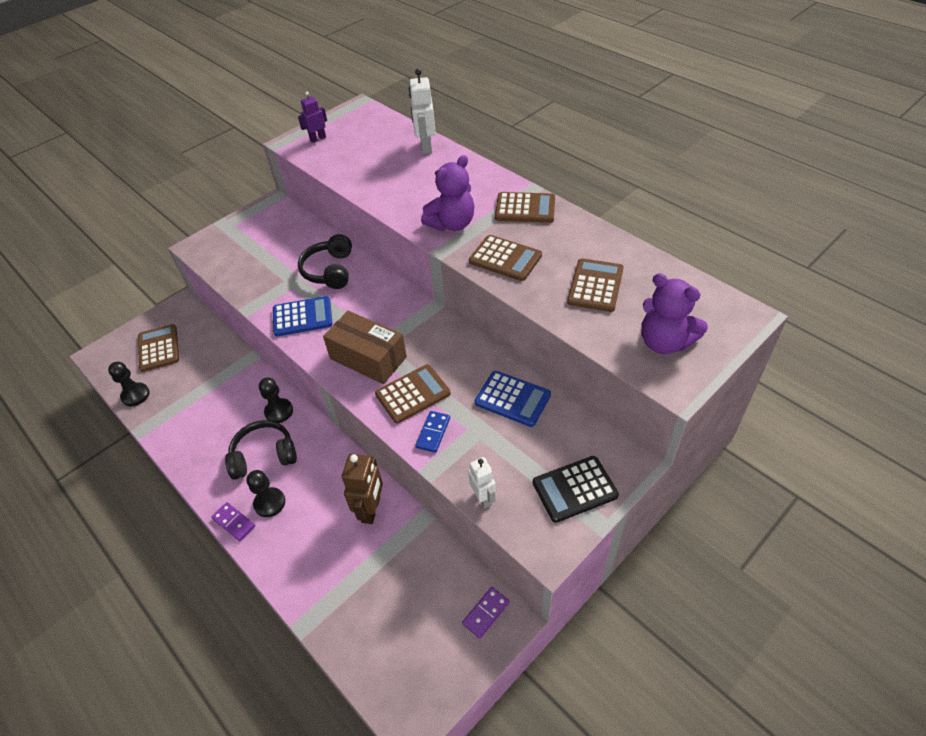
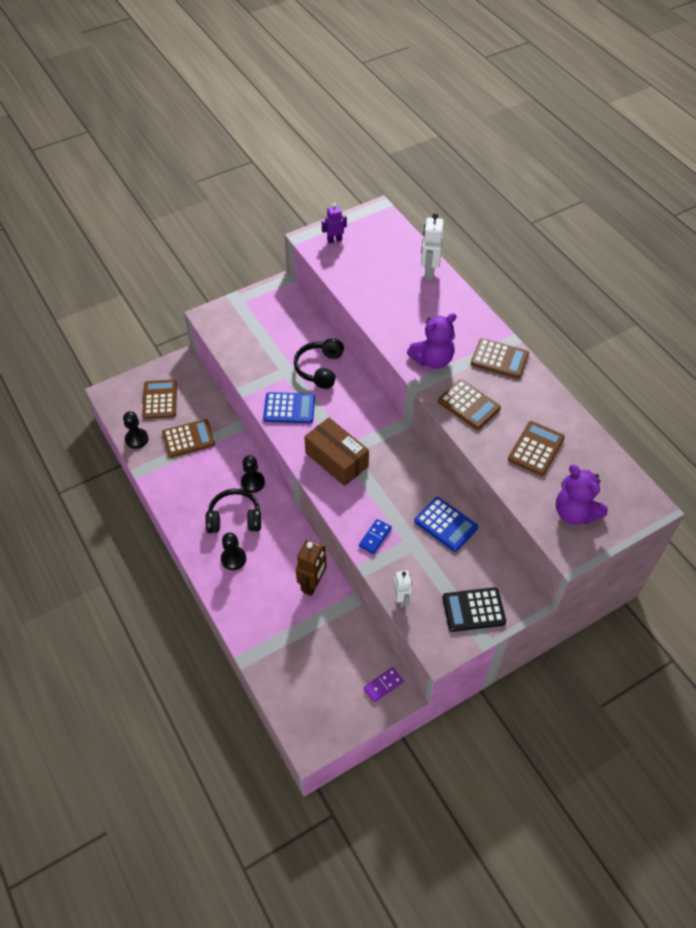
camera: 10 degrees right, 5 degrees up
purple domino [211,502,255,541] -> none
brown calculator [375,364,451,424] -> brown calculator moved to [162,419,215,458]

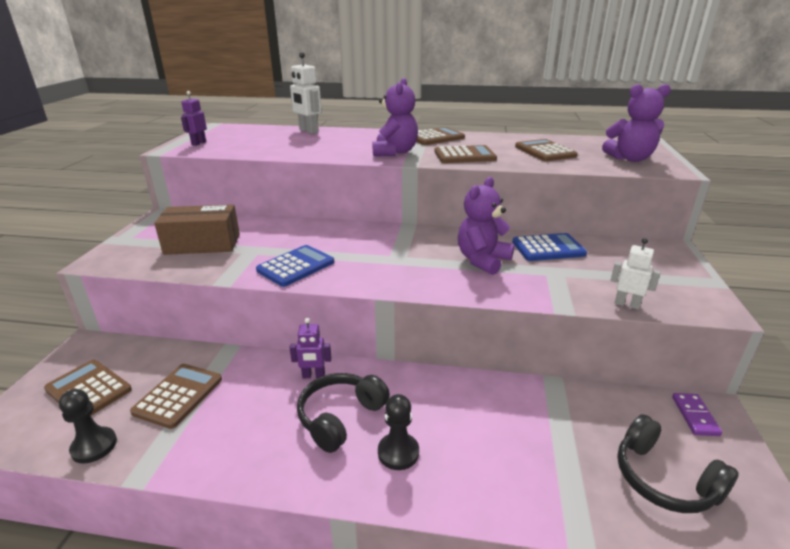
camera: 50 degrees left, 25 degrees down
black pawn [241,455,265,493] -> purple robot [289,318,331,378]
black headphones [294,338,344,389] -> black headphones moved to [617,414,739,513]
brown robot [296,540,327,596] -> none
brown box [304,417,369,486] -> brown box moved to [154,204,240,255]
blue domino [359,519,392,554] -> none
black calculator [442,587,506,632] -> none
none -> purple teddy bear [458,177,514,275]

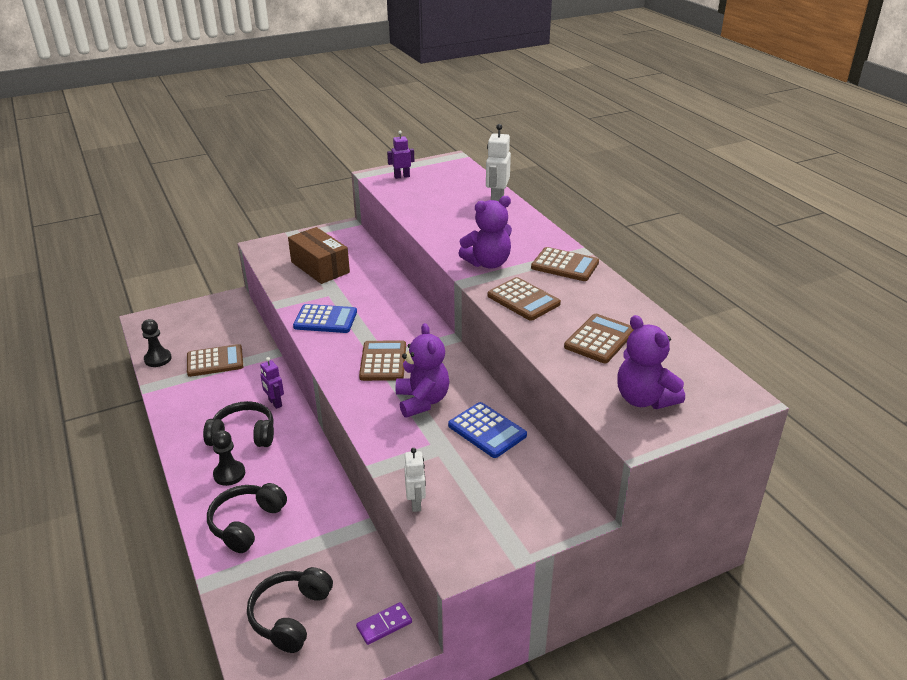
camera: 55 degrees right, 5 degrees up
brown calculator [44,360,132,416] -> brown calculator moved to [359,341,406,381]
purple teddy bear [458,177,514,275] -> purple teddy bear turned 75 degrees clockwise [396,323,449,418]
none -> black headphones [207,483,287,553]

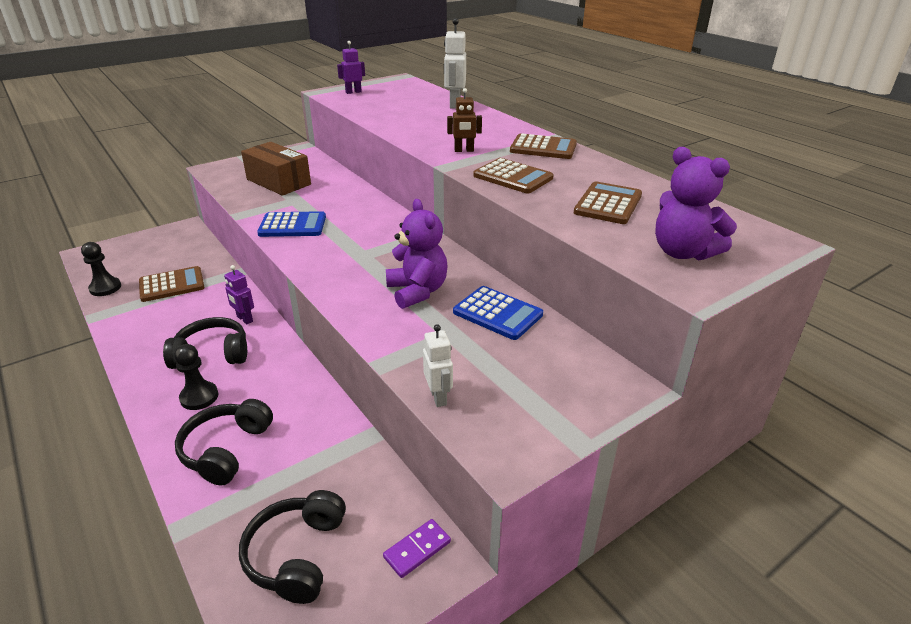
camera: 10 degrees left, 0 degrees up
brown calculator [359,341,406,381] -> none
purple teddy bear [458,196,512,269] -> brown robot [447,88,482,152]

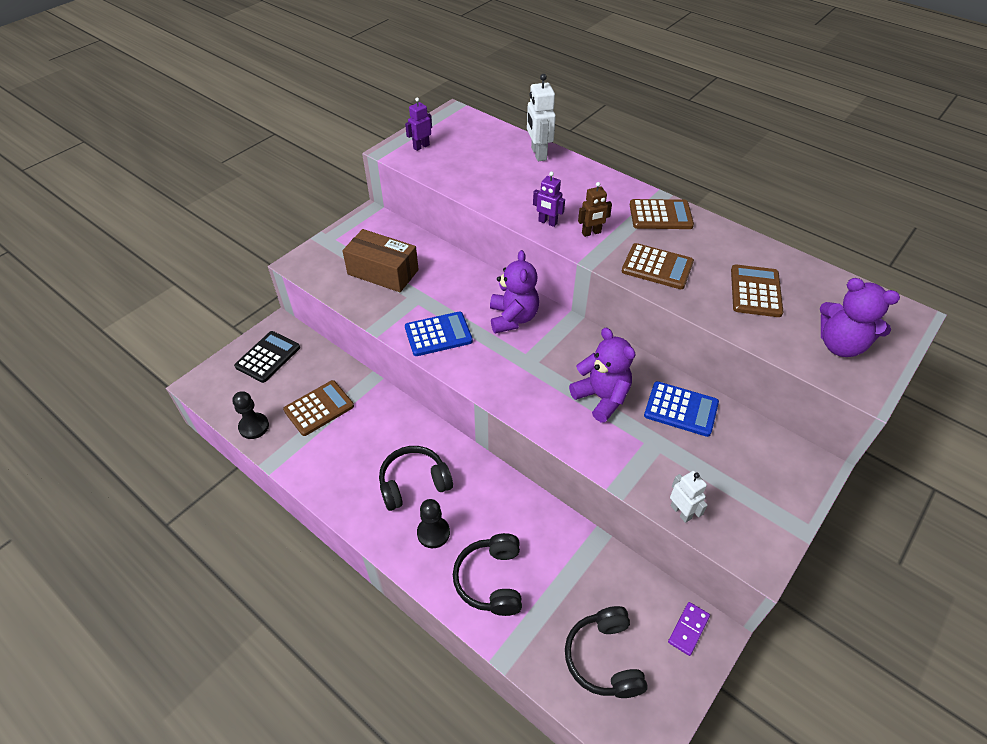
camera: 15 degrees left, 15 degrees up
purple robot [224,265,254,324] -> purple robot moved to [533,172,565,227]
none -> black calculator [234,331,300,383]
none -> purple teddy bear [490,250,539,333]

